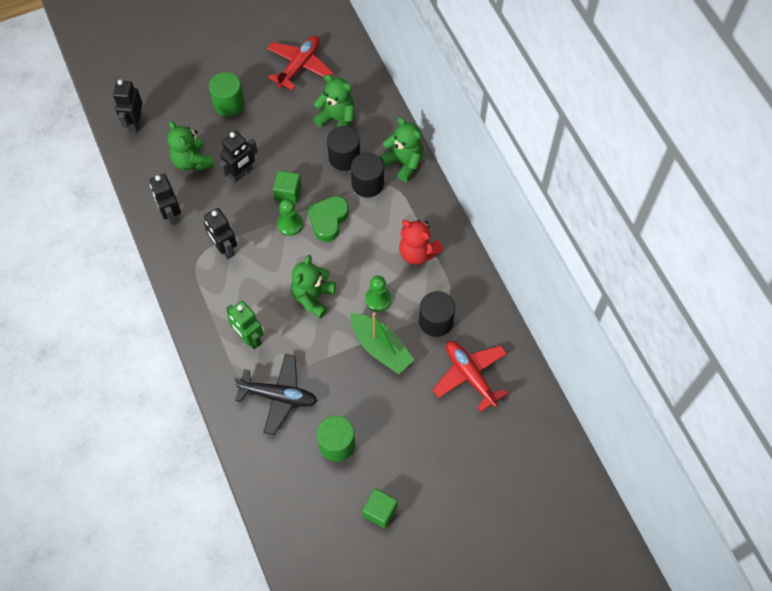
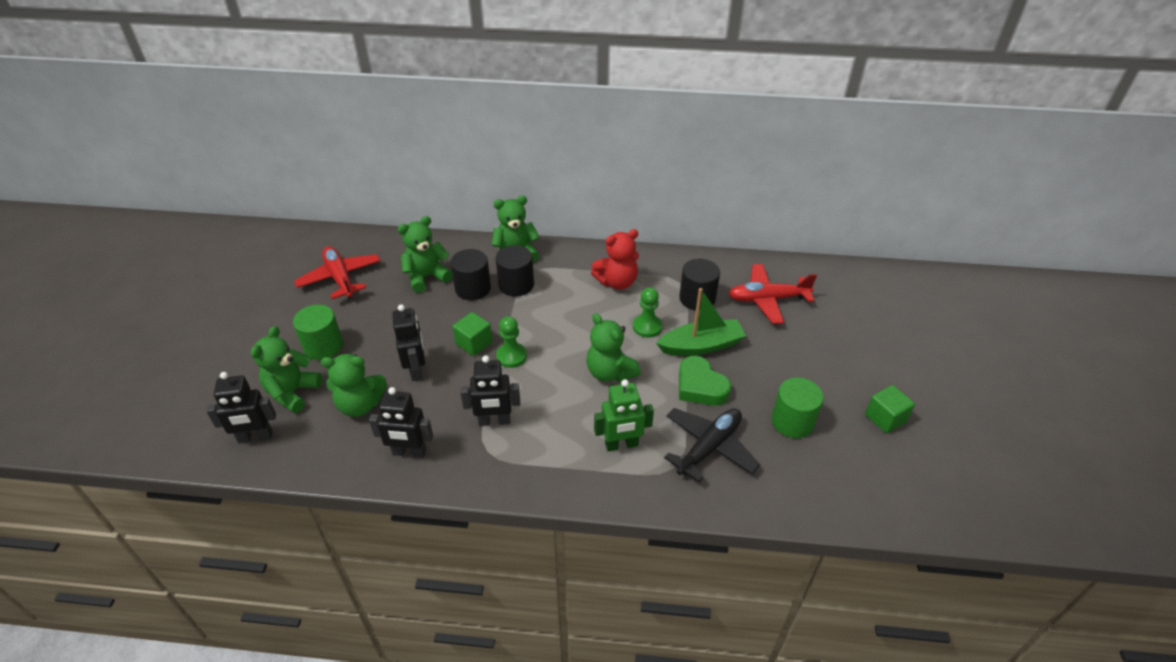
camera: 60 degrees left, 20 degrees down
black robot [113,80,142,133] -> black robot turned 45 degrees counterclockwise [206,372,276,444]
green heart [307,196,349,242] -> green heart moved to [679,356,731,406]
none -> green teddy bear [251,326,322,413]

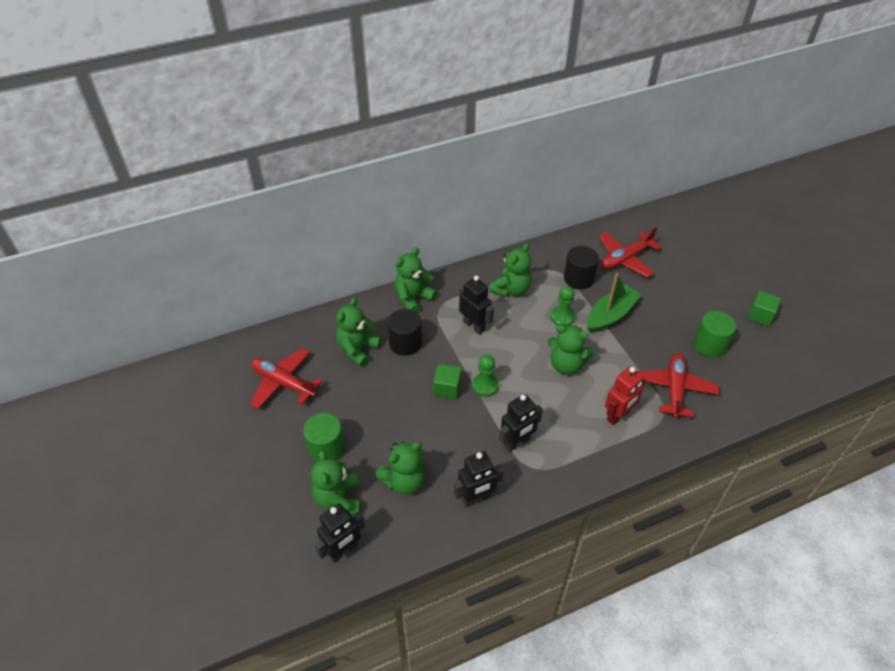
camera: 30 degrees left, 5 degrees up
black robot [392,304,425,381] -> black robot moved to [459,276,494,335]
black cylinder [496,245,534,296] -> none
red teddy bear [591,229,639,290] -> green teddy bear [489,243,532,297]
green robot [594,379,654,451] -> red robot [605,367,645,425]
black plane [664,408,760,482] -> red plane [637,353,719,418]
green heart [679,356,731,406] -> none

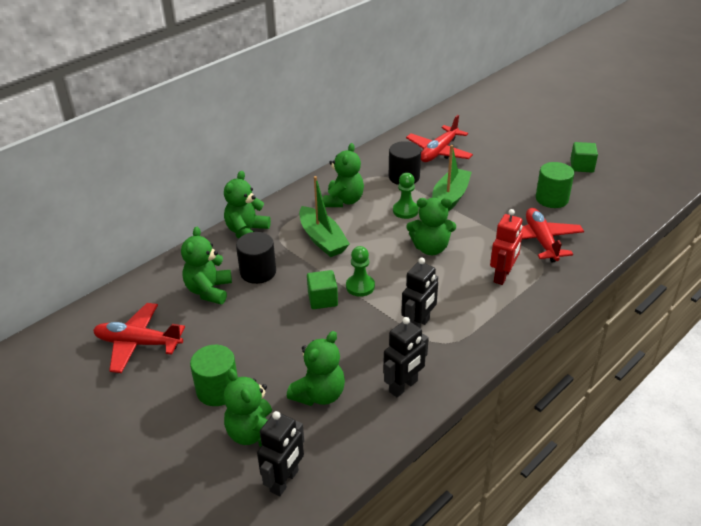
camera: 20 degrees left, 10 degrees down
black robot [459,276,494,335] -> green boat [299,176,350,257]

